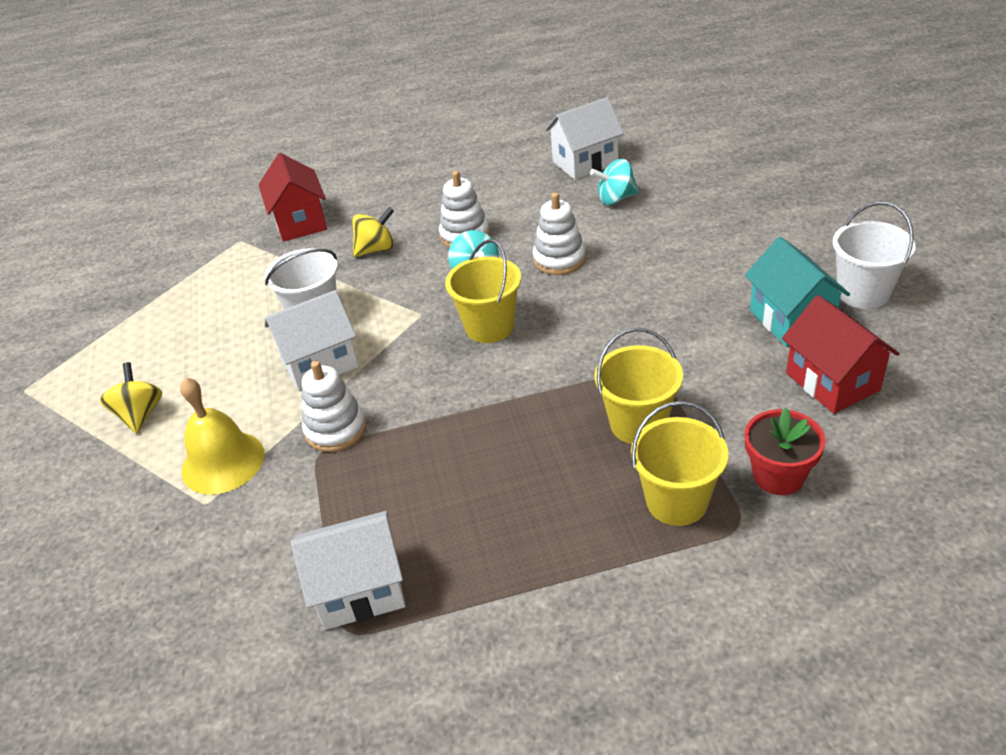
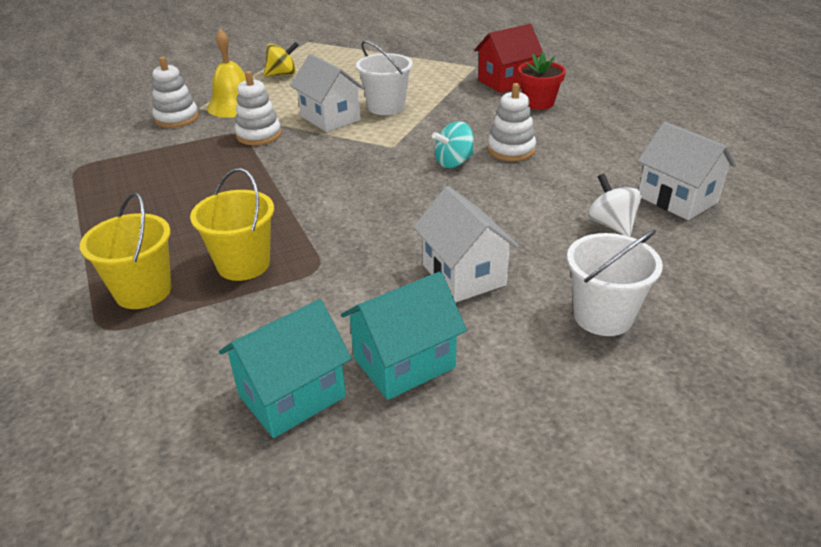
camera: 75 degrees right, 5 degrees down
white house [291,511,405,630] -> white house moved to [413,186,519,303]
yellow spinning top [353,207,394,257] -> none
yellow bucket [445,239,521,343] -> none
white stacking toy [533,192,586,275] -> white stacking toy moved to [152,57,199,128]
turquoise spinning top [590,159,639,205] -> white spinning top [588,174,642,237]
red flower pot [745,408,826,495] -> red flower pot moved to [518,52,566,110]
red house [782,295,900,414] -> turquoise house [219,299,352,438]
white bucket [832,202,916,309] -> white bucket moved to [567,229,663,336]

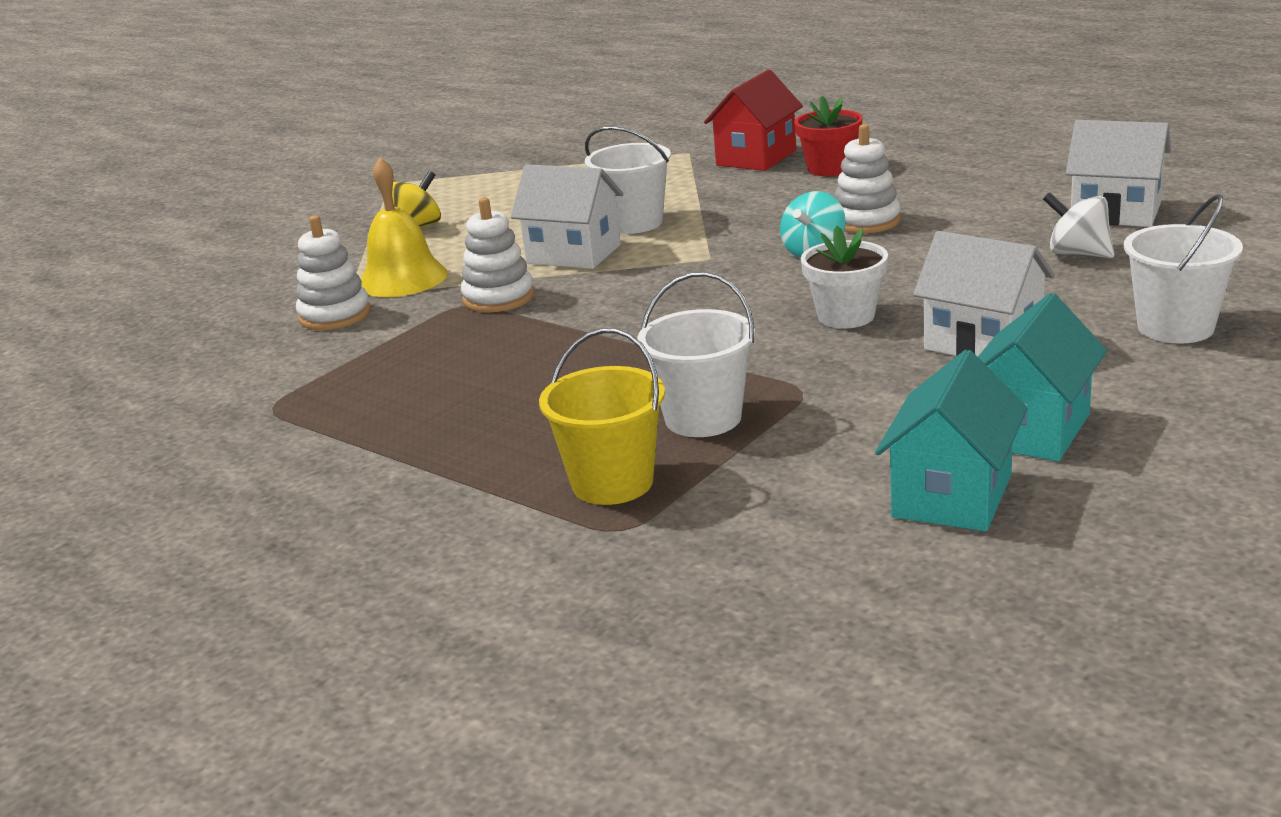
camera: 25 degrees left, 10 degrees down
yellow bucket [190,168,274,281] -> white bucket [637,272,755,437]
none -> white flower pot [801,226,888,328]

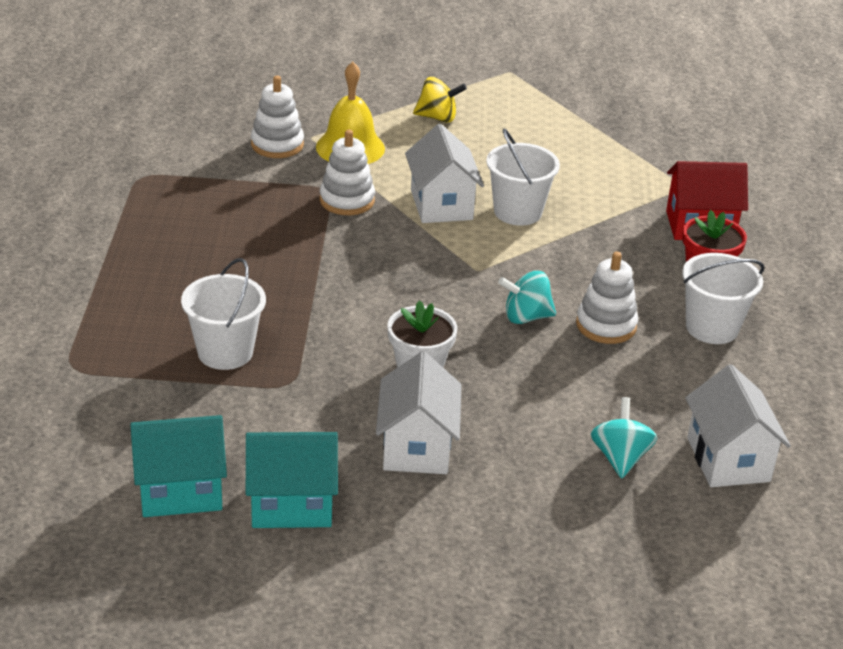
camera: 50 degrees right, 10 degrees up
yellow bucket [539,328,665,505] -> none
white spinning top [1043,192,1114,258] -> turquoise spinning top [591,397,657,479]
white bucket [1124,194,1243,344] -> white bucket moved to [682,253,764,344]

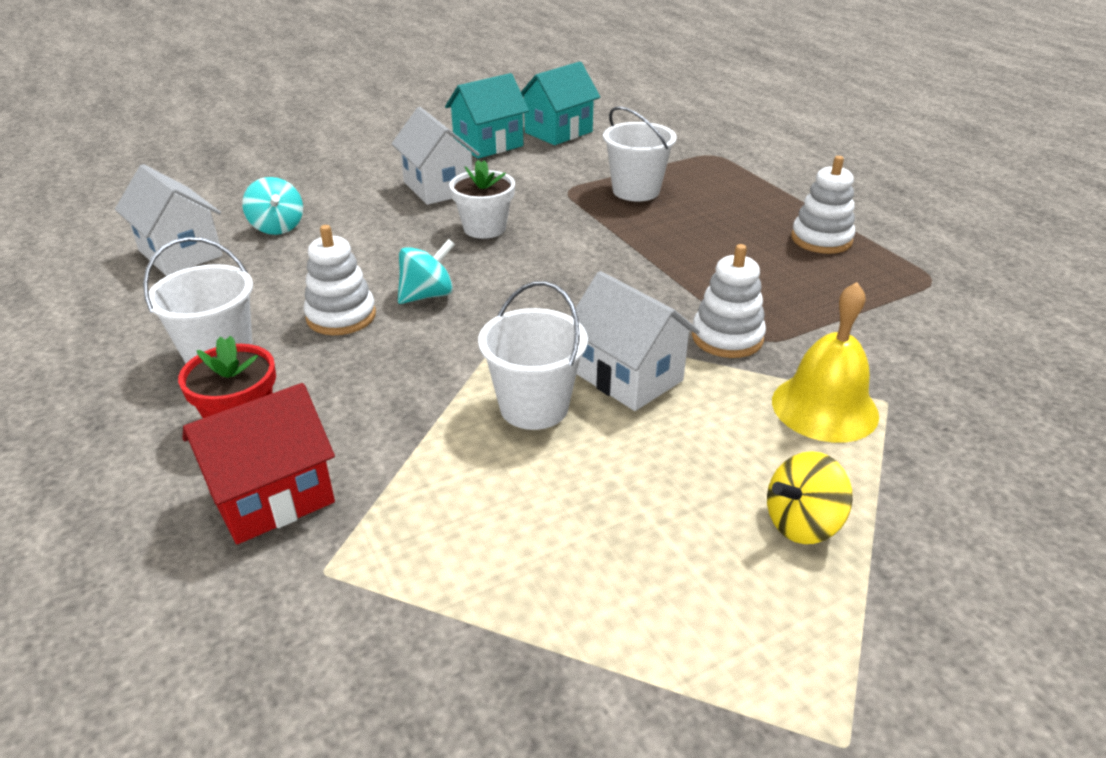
camera: 150 degrees right, 0 degrees up
white stacking toy [251,76,304,158] -> white stacking toy moved to [791,156,855,254]

